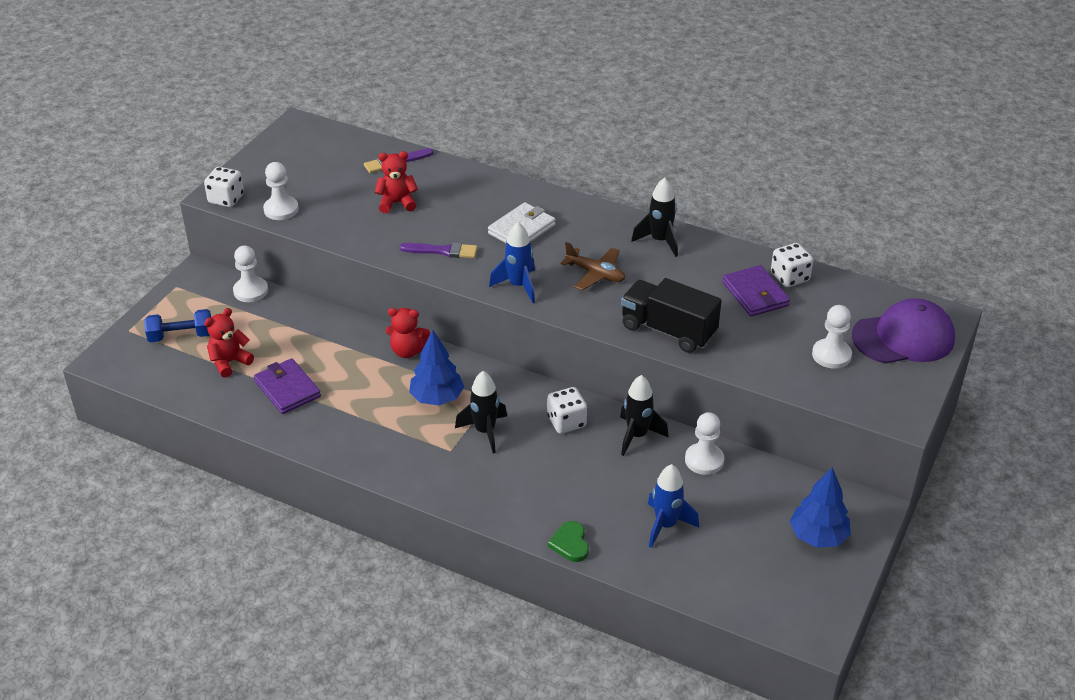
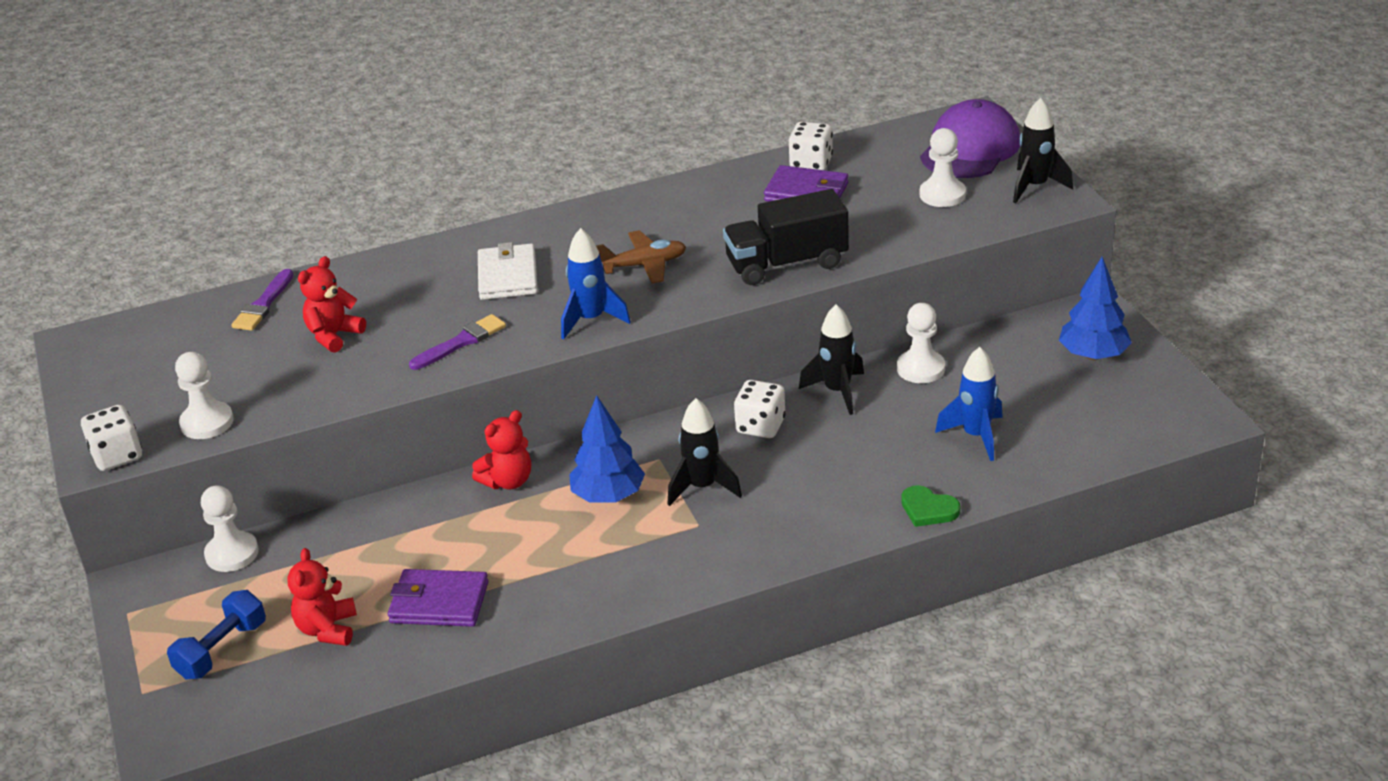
camera: 45 degrees left, 5 degrees down
black rocket [631,177,678,257] -> black rocket moved to [1013,98,1073,203]

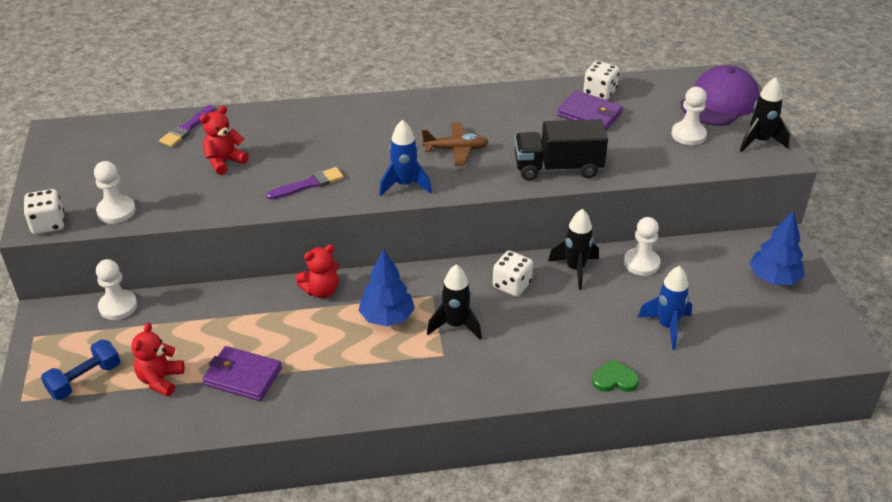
camera: 10 degrees right, 5 degrees up
white wallet [478,242,538,300] -> none
green heart [901,485,960,527] -> green heart turned 135 degrees clockwise [592,359,639,392]

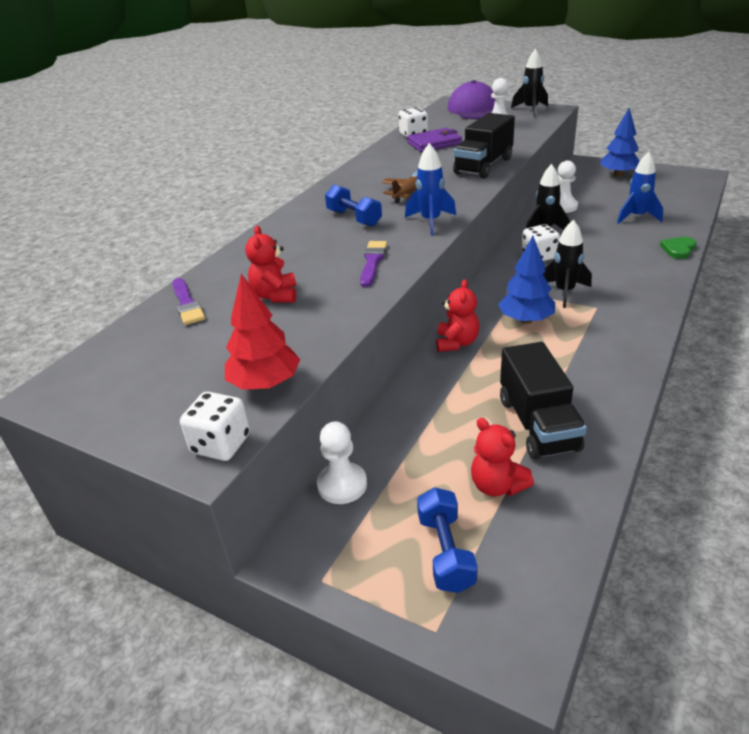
camera: 50 degrees left, 5 degrees down
white pawn [94,161,136,224] -> red tree [225,274,300,390]
purple wallet [202,346,282,401] -> black truck [500,342,587,460]
none -> blue dumbbell [325,185,382,227]

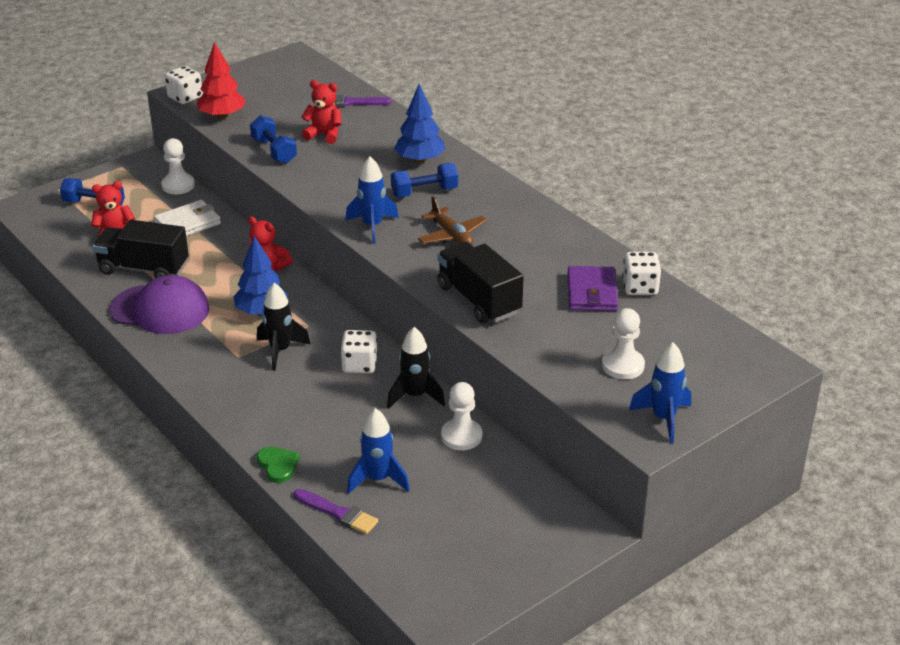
camera: 110 degrees right, 0 degrees up
purple brush [360,241,387,287] -> purple brush moved to [294,489,378,534]
purple cap [447,80,495,119] -> purple cap moved to [109,275,209,334]
black rocket [511,49,548,117] -> blue rocket [629,342,691,443]
blue tree [600,108,640,177] -> blue tree moved to [394,84,445,163]
none -> white wallet [154,200,221,236]
none -> blue dumbbell [250,115,297,164]

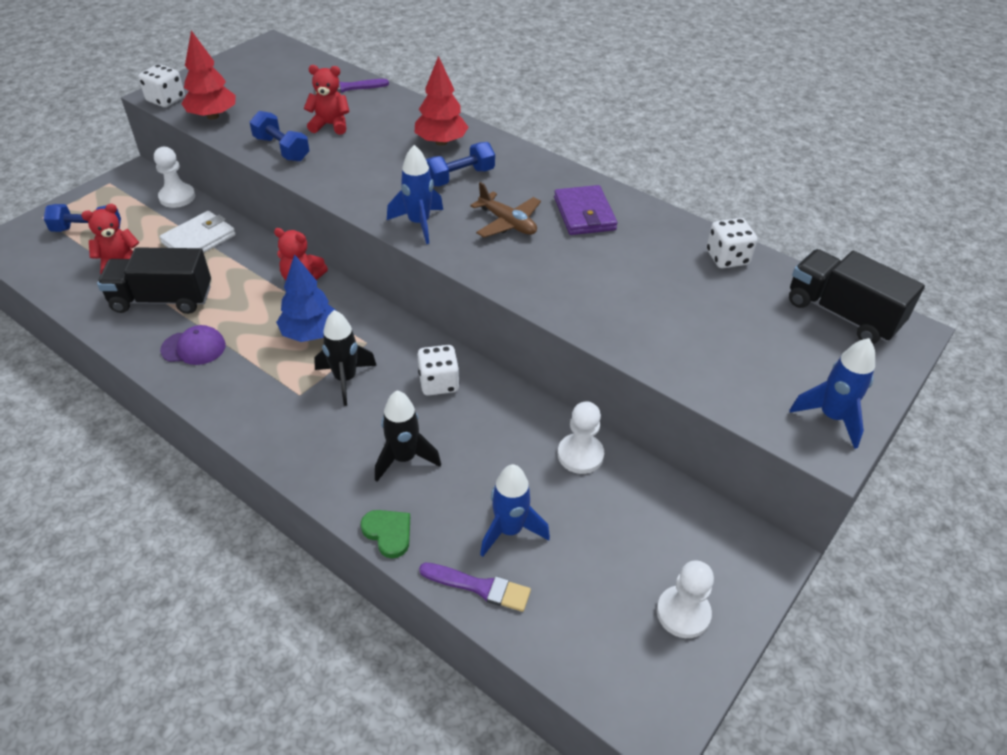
camera: 15 degrees left, 10 degrees up
purple cap [109,275,209,334] -> purple cap [160,325,226,365], size x0.56
black rocket [387,327,445,409] -> black rocket moved to [375,390,441,482]
blue tree [394,84,445,163] -> red tree [415,56,469,146]
black truck [437,242,524,324] -> black truck moved to [789,249,925,344]
purple wallet [567,266,618,311] -> purple wallet moved to [554,185,618,235]
white pawn [602,308,645,379] -> white pawn moved to [657,560,714,638]

